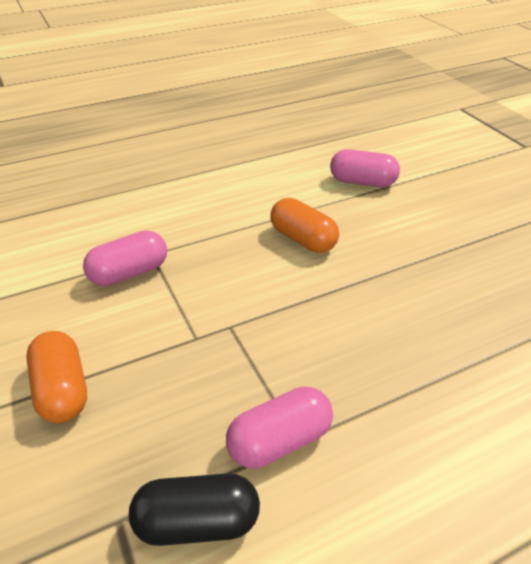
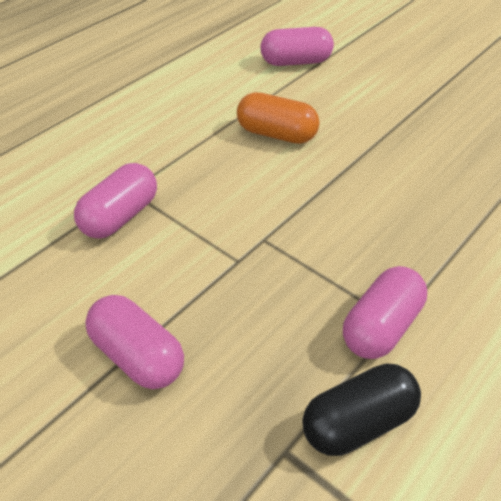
camera: 25 degrees left, 5 degrees up
orange capsule [26,331,87,423] -> pink capsule [85,295,184,389]

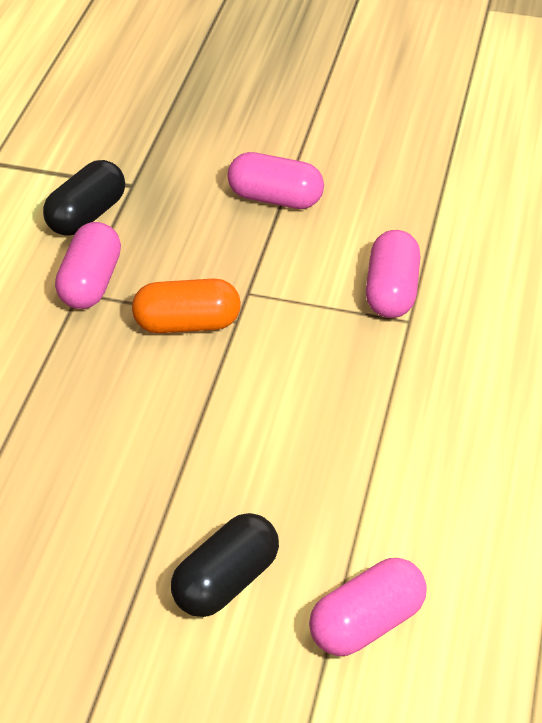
camera: 155 degrees right, 0 degrees up
orange capsule [237,92,320,144] -> orange capsule moved to [132,278,241,333]
none -> black capsule [171,513,279,617]

